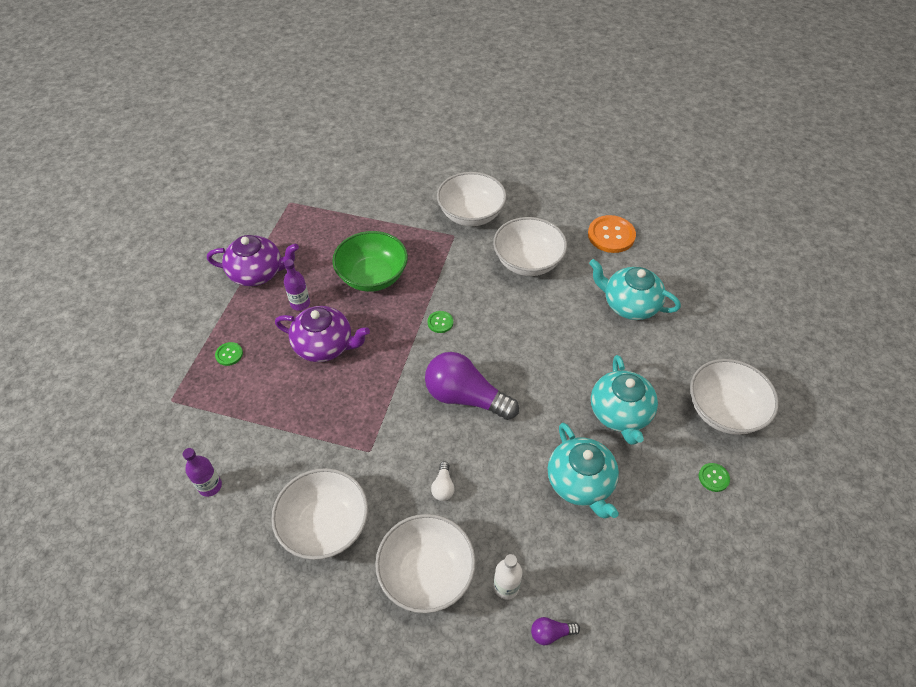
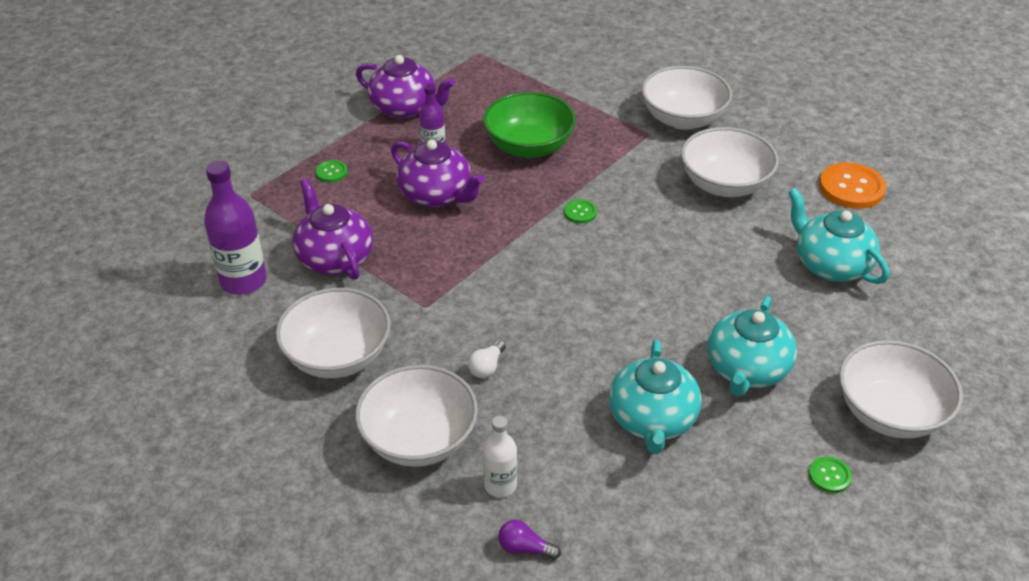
camera: 25 degrees right, 10 degrees down
purple bottle [183,448,222,497] -> purple bottle [204,161,267,295], size x1.70
purple light bulb [425,352,519,420] -> none
none -> purple teapot [292,178,373,280]

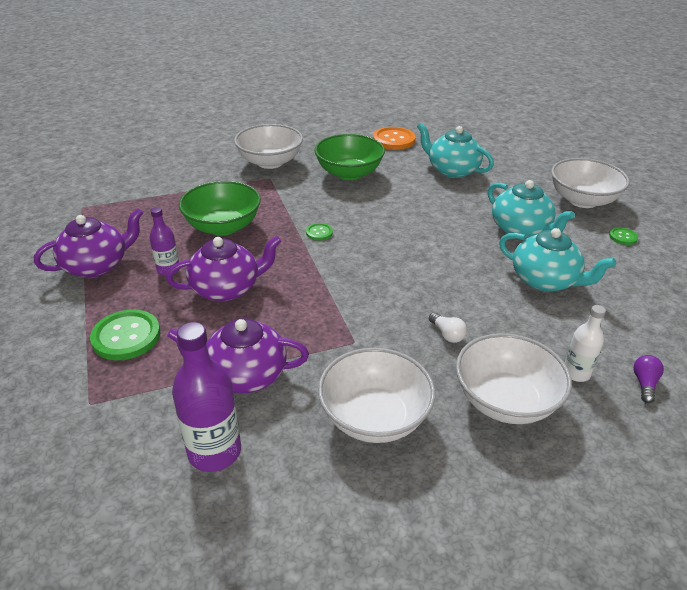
camera: 60 degrees left, 5 degrees down
green button [315,160,348,183] -> green button [90,310,160,360], size x1.99
purple light bulb [498,520,561,560] -> purple light bulb turned 150 degrees clockwise [633,355,664,403]
white bowl [681,127,779,197] -> green bowl [314,134,385,180]
turquoise teapot [788,188,889,284] -> turquoise teapot turned 45 degrees clockwise [417,123,494,178]

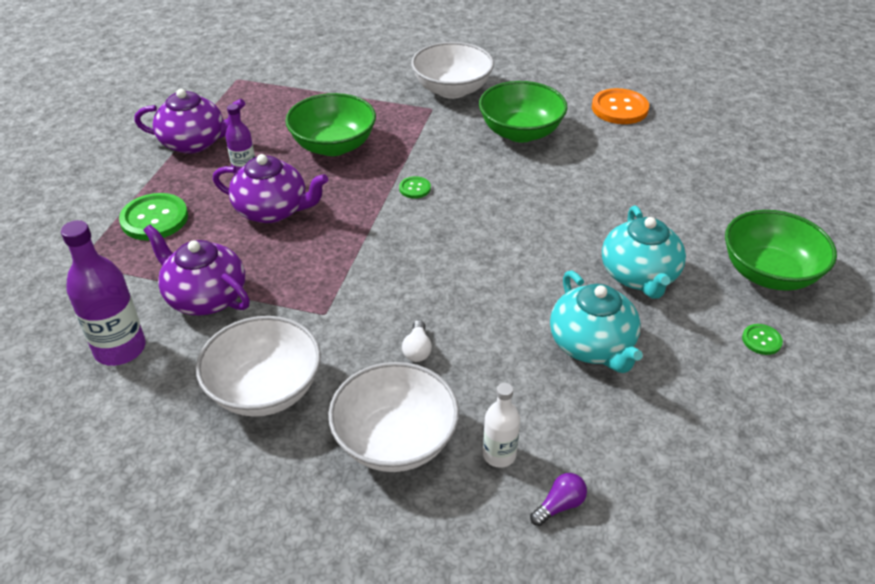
camera: 35 degrees right, 5 degrees up
turquoise teapot [417,123,494,178] -> none
white bowl [551,158,630,208] -> green bowl [725,210,837,291]

